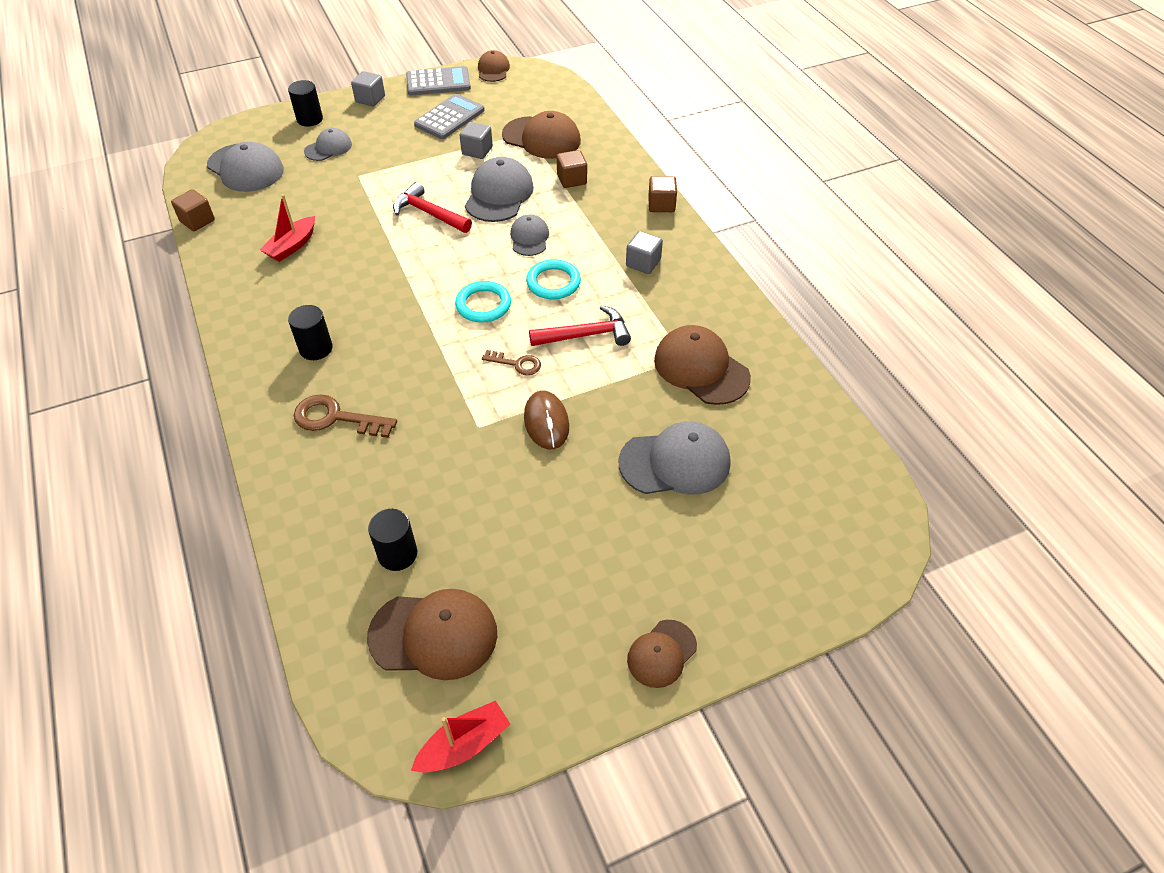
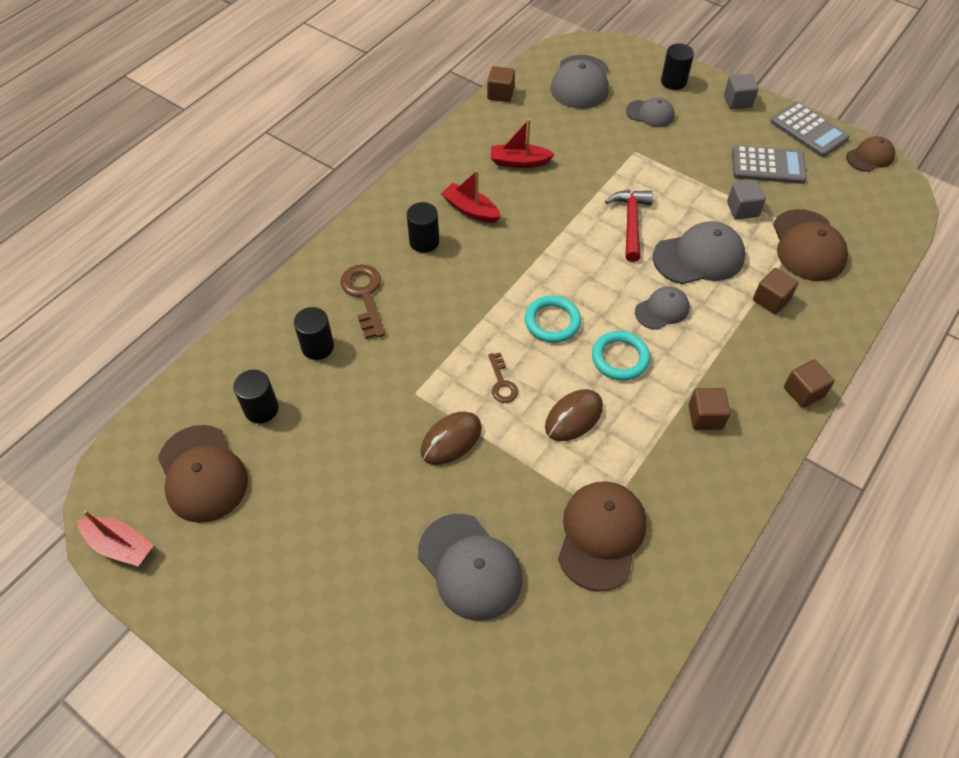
camera: 60 degrees right, 5 degrees up
red hammer [529,305,631,346] -> brown mouse [545,389,603,441]
grey cube [626,231,663,274] -> brown cube [689,388,730,430]
brown cap [627,620,697,688] -> none
none -> black cylinder [294,307,334,360]
none -> red boat [441,170,501,223]

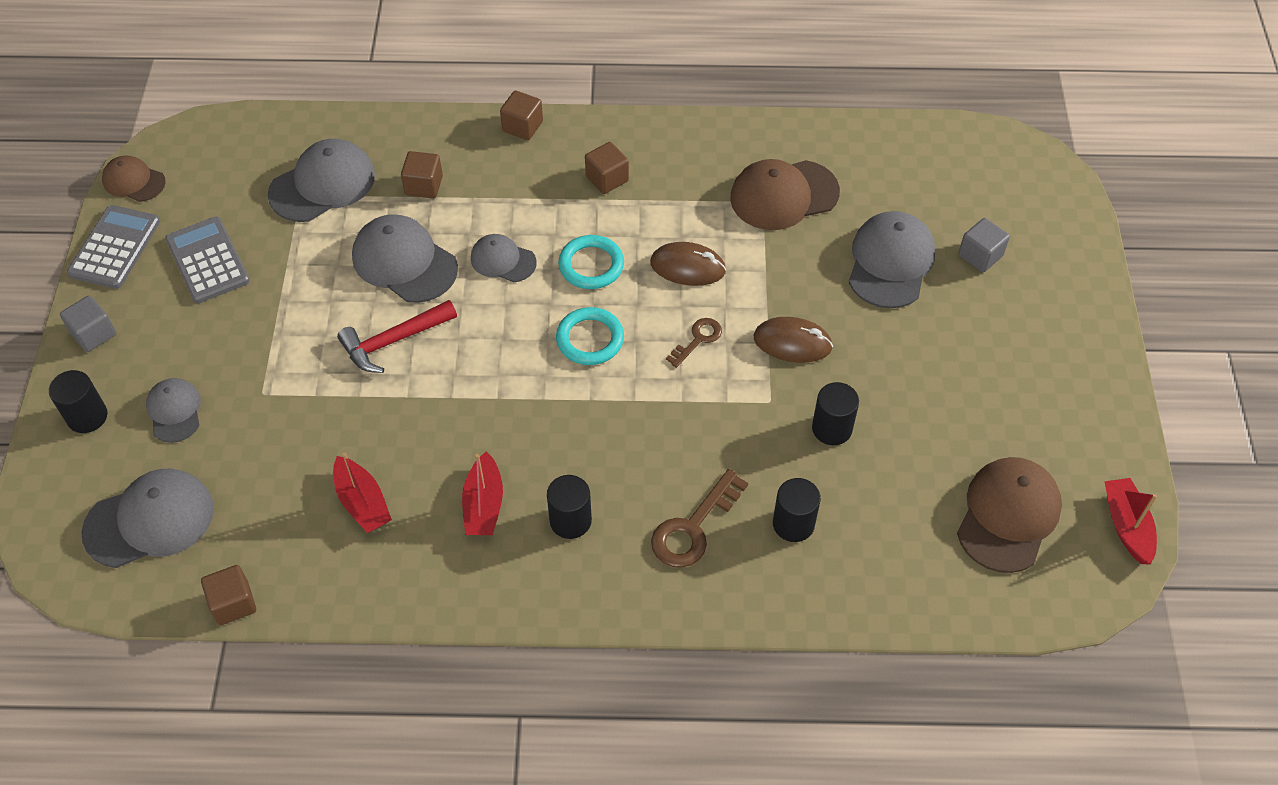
camera: 125 degrees left, 0 degrees up
black cylinder [234,370,279,424] -> black cylinder moved to [812,382,859,445]
grey cube [727,181,766,220] -> grey cube moved to [958,218,1010,272]
brown cap [773,209,848,281] -> grey cap [268,139,375,222]

